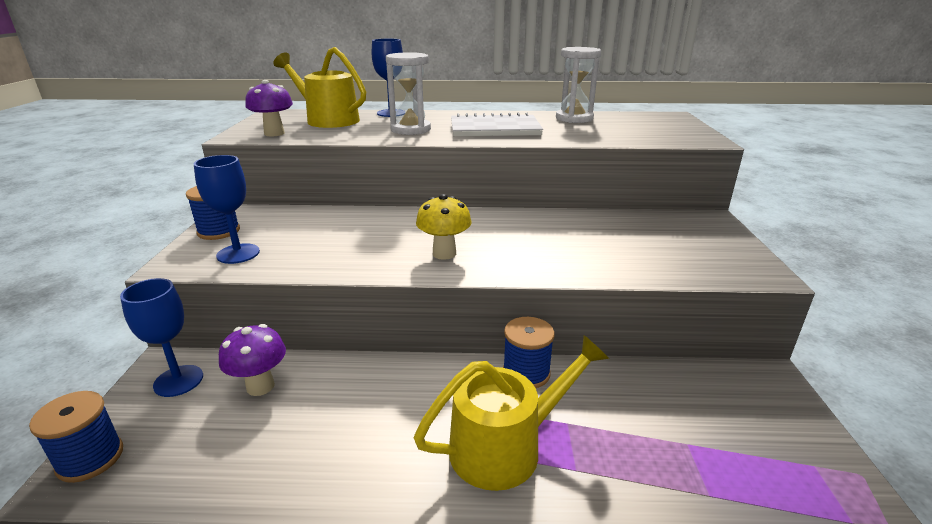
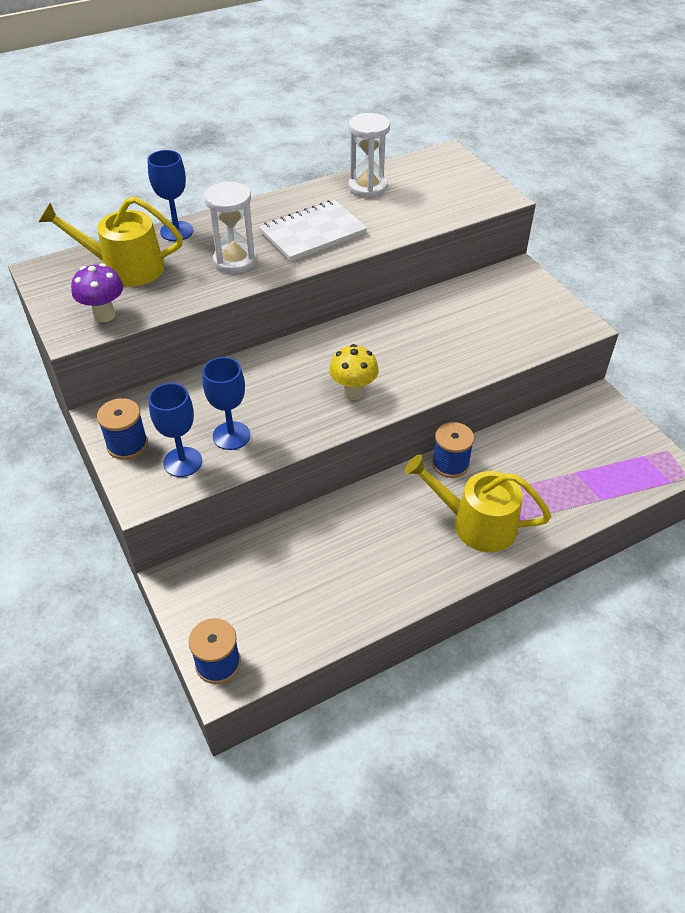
camera: 30 degrees left, 20 degrees up
blue goblet [120,278,203,397] -> blue goblet moved to [203,357,250,450]
purple mushroom [219,324,286,396] -> none
yellow watering can [413,335,609,491] -> yellow watering can turned 105 degrees counterclockwise [404,454,551,552]

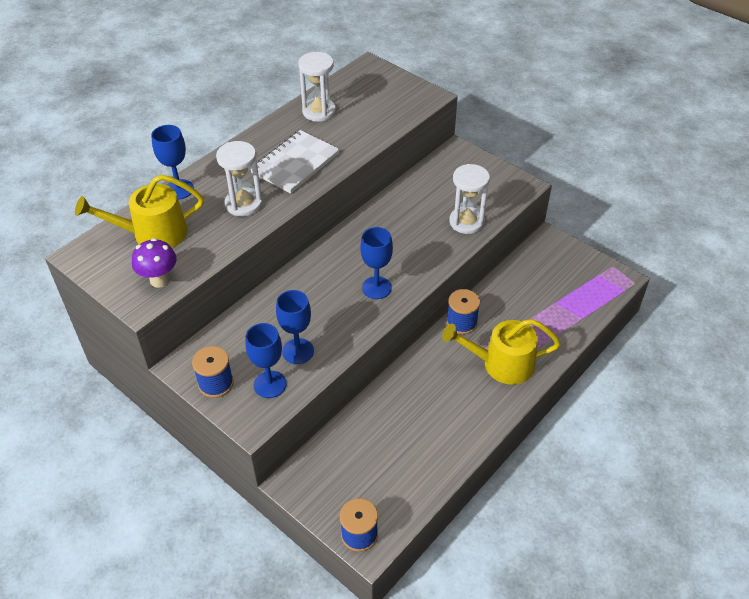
camera: 20 degrees left, 0 degrees up
yellow mushroom [329,344,379,400] -> blue goblet [360,227,393,299]
none -> white hourglass [449,164,490,234]

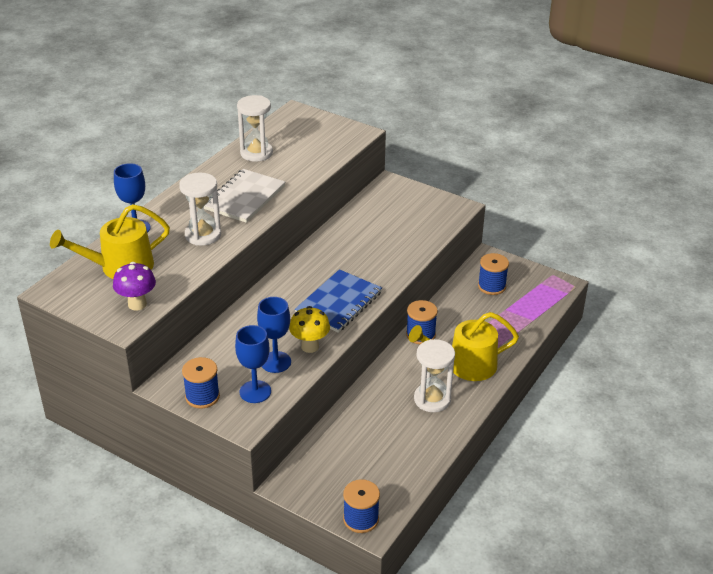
camera: 10 degrees left, 10 degrees down
blue goblet [360,227,393,299] -> blue notebook [295,269,382,333]
white hourglass [449,164,490,234] -> white hourglass moved to [414,339,455,412]
none -> yellow mushroom [289,306,330,353]
none -> blue spool [478,253,509,295]

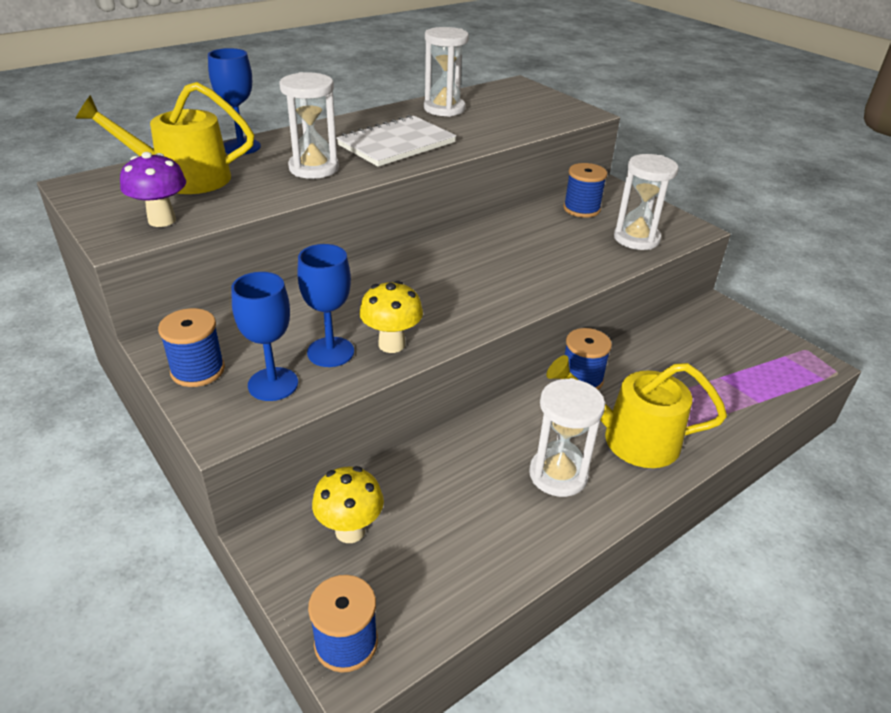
camera: 20 degrees right, 0 degrees up
blue notebook [295,269,382,333] -> none
blue spool [478,253,509,295] -> blue spool moved to [563,163,607,218]
none -> yellow mushroom [312,466,384,543]
none -> white hourglass [614,154,679,250]

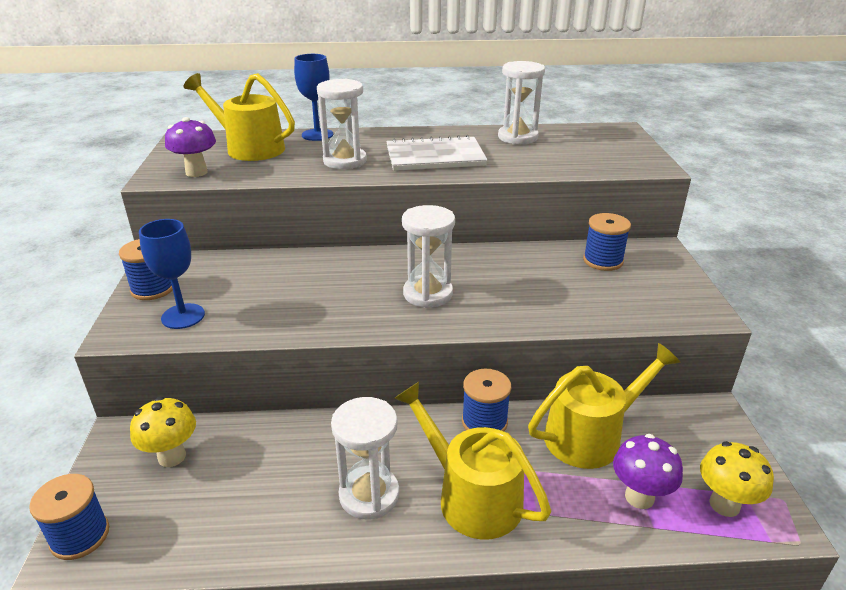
camera: 35 degrees right, 5 degrees down
blue goblet [297,244,354,367] -> none
yellow mushroom [359,281,423,353] -> yellow mushroom moved to [700,441,774,517]
white hourglass [614,154,679,250] -> white hourglass moved to [402,205,455,308]
none -> yellow watering can [528,343,681,469]
none -> purple mushroom [613,434,683,509]

